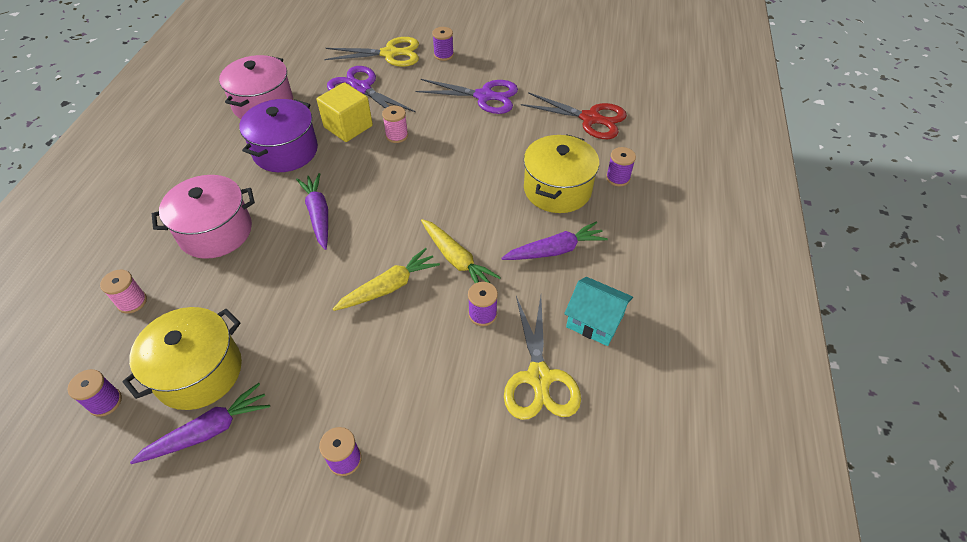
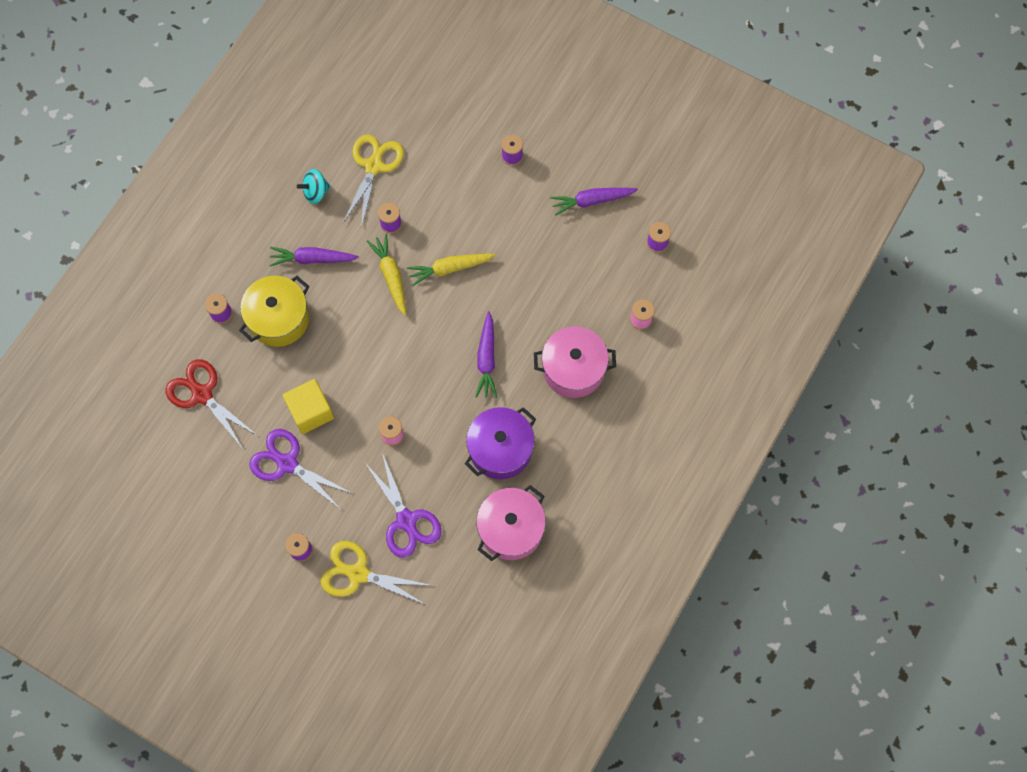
camera: 160 degrees left, 20 degrees up
yellow pot [122,307,242,410] -> none
yellow cube [317,82,373,142] -> yellow cube moved to [283,379,334,434]
turquoise house [564,277,633,346] -> turquoise spinning top [297,169,331,204]

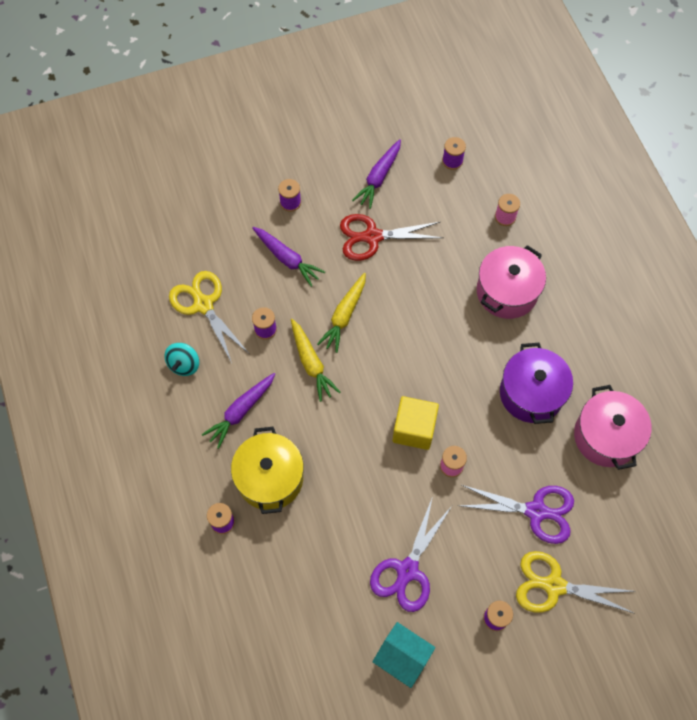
camera: 50 degrees left, 5 degrees down
red scissors [166,359,258,449] -> red scissors moved to [340,214,443,261]
purple scissors [249,429,353,509] -> purple scissors turned 45 degrees counterclockwise [370,496,452,612]
yellow cube [283,379,334,434] -> yellow cube moved to [393,396,439,450]
yellow scissors [321,541,433,605] -> yellow scissors turned 45 degrees clockwise [516,551,636,613]
yellow carrot [367,234,406,316] -> yellow carrot turned 135 degrees counterclockwise [291,319,340,402]
purple carrot [475,311,497,398] -> purple carrot moved to [252,227,325,287]
none -> turquoise house [372,622,435,688]

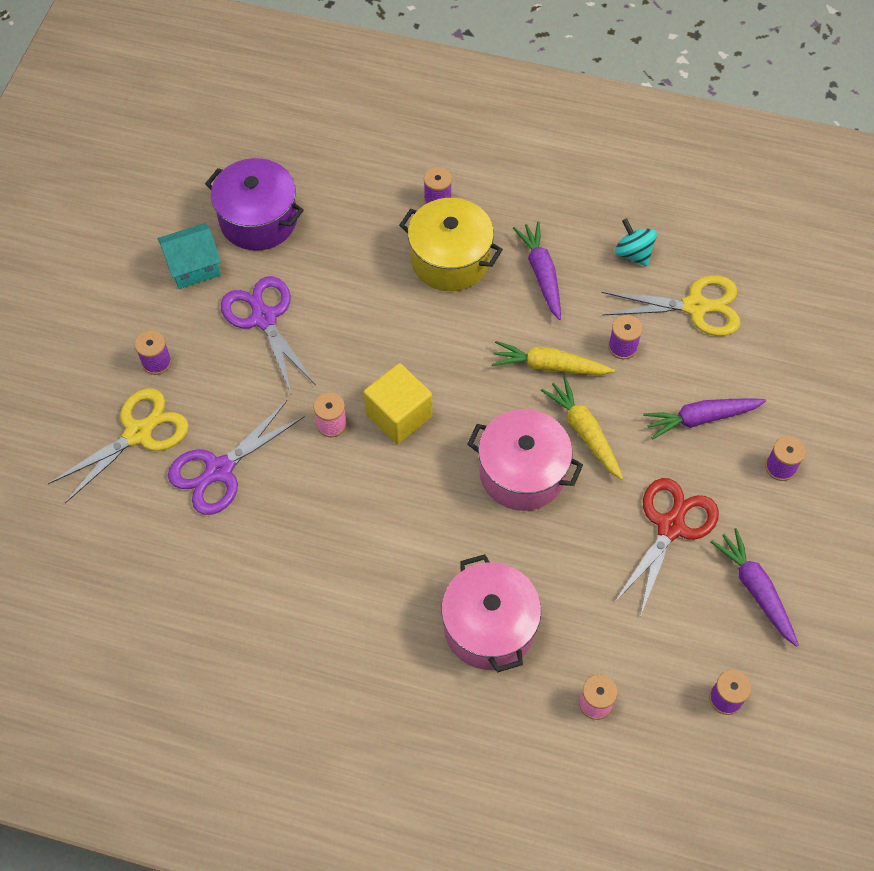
camera: 125 degrees right, 5 degrees down
purple pot [500,343,573,424] -> purple pot moved to [205,158,304,251]
pink pot [574,385,652,470] -> pink pot moved to [467,409,583,511]

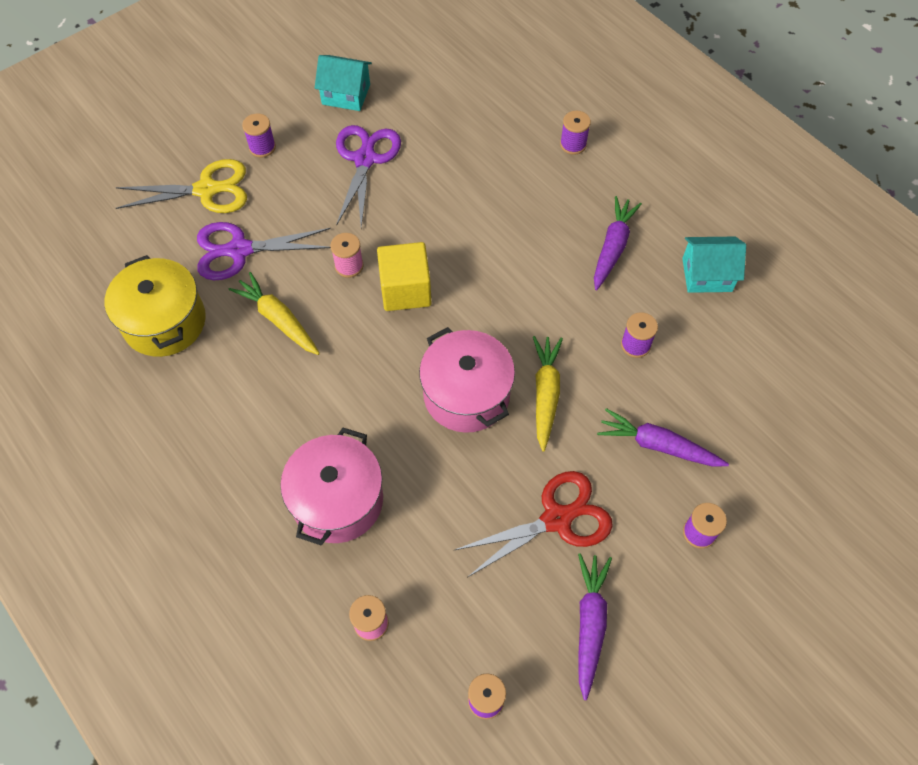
camera: 35 degrees right, 0 degrees up
purple pot [205,158,304,251] -> none
yellow pot [399,198,503,291] -> yellow pot moved to [105,255,206,357]
yellow carrot [492,341,615,375] -> yellow carrot moved to [229,272,320,355]
yellow scissors [601,275,740,336] -> none
turquoise spinning top [615,218,657,267] -> turquoise house [682,237,746,293]

